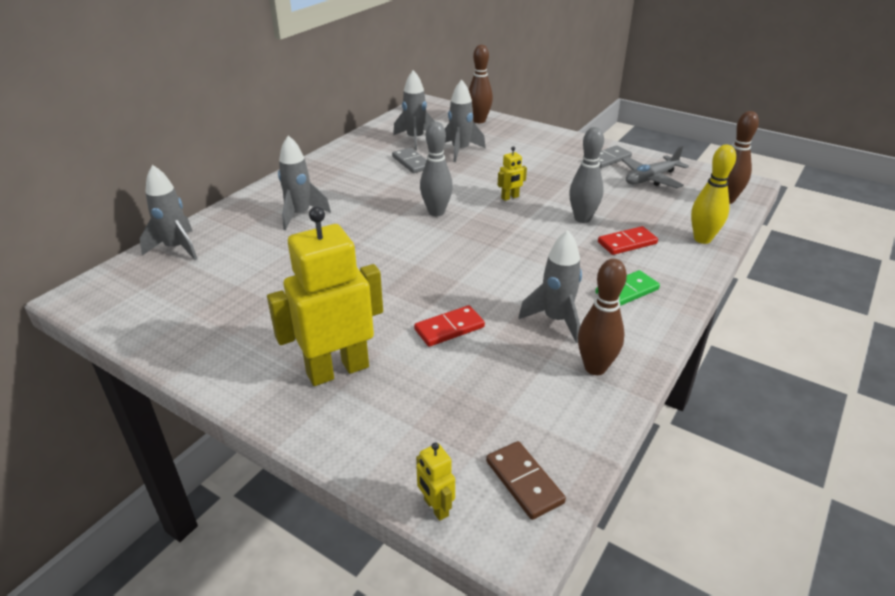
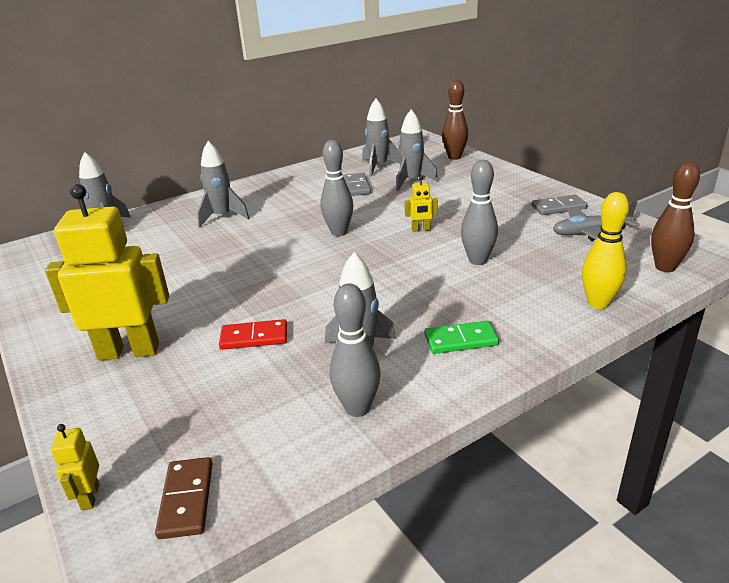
camera: 25 degrees right, 5 degrees down
brown bowling pin [578,259,627,375] -> grey bowling pin [330,284,380,417]
red domino [598,226,658,255] -> none

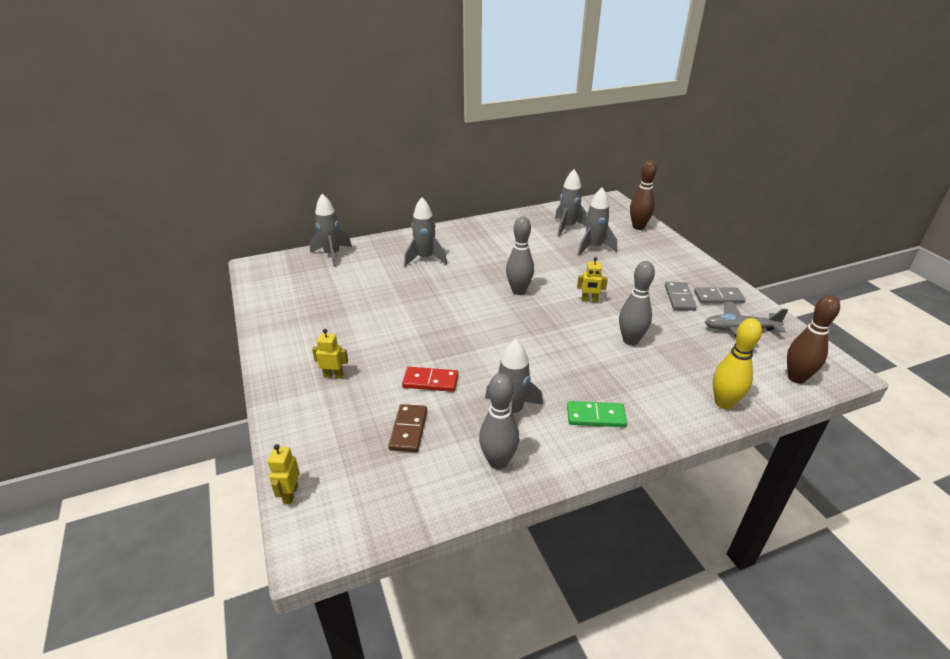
camera: 10 degrees right, 5 degrees up
yellow robot [45,184,169,361] -> yellow robot [312,329,348,379], size x0.42
brown domino [155,457,213,539] -> brown domino moved to [388,404,427,452]
grey domino [344,173,371,196] -> grey domino moved to [665,282,696,311]

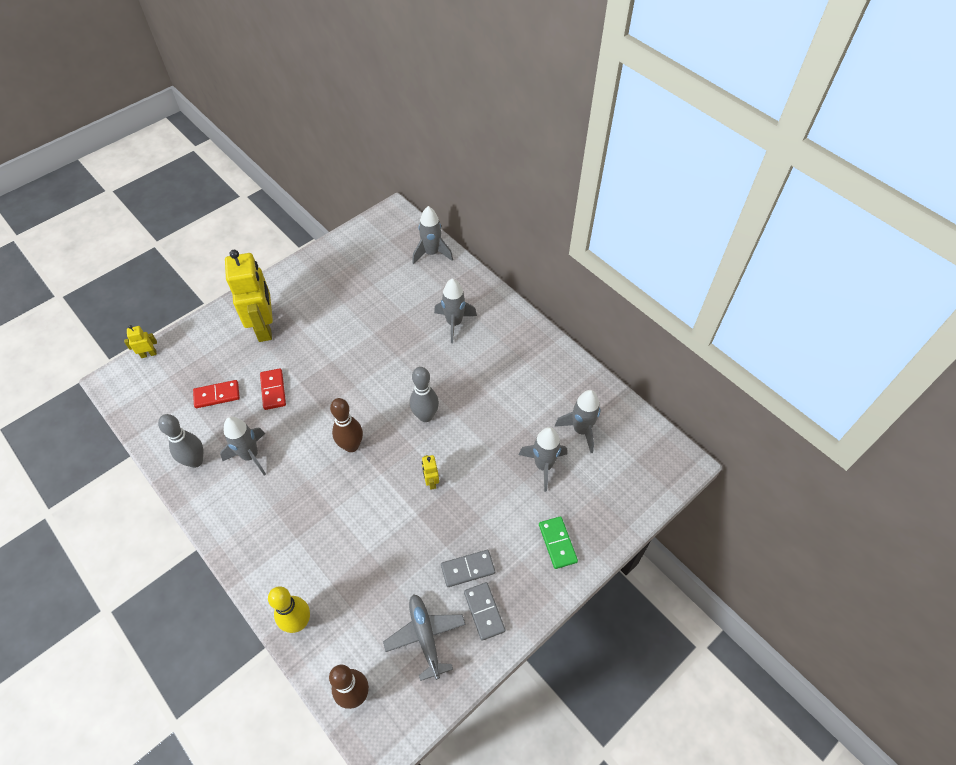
camera: 70 degrees right, 20 degrees up
yellow robot [312,329,348,379] -> yellow robot [225,250,273,342], size x2.39
brown domino [388,404,427,452] -> red domino [193,380,240,408]
green domino [567,401,627,427] -> green domino moved to [539,516,578,569]
grey bowling pin [619,261,655,346] -> none
brown bowling pin [630,160,657,230] -> brown bowling pin moved to [330,398,363,452]

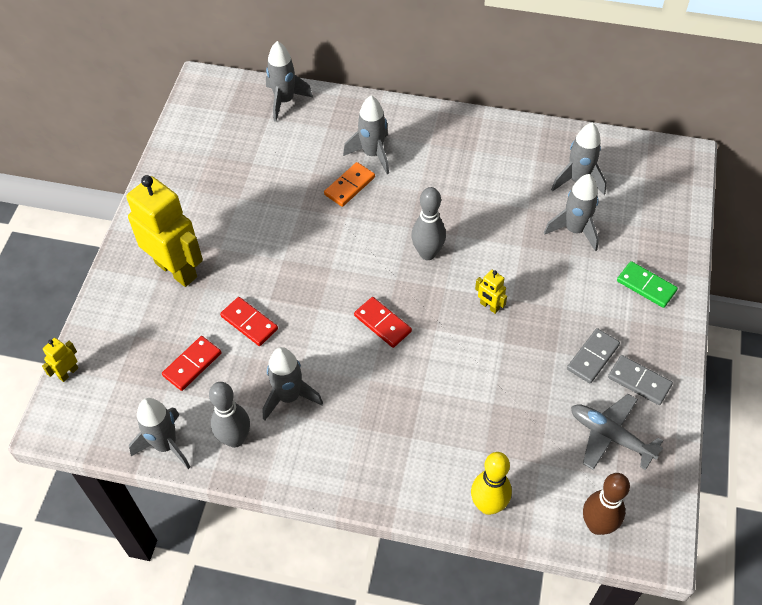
camera: 35 degrees left, 0 degrees up
brown bowling pin [330,398,363,452] -> red domino [354,297,412,348]
none -> grey rocket [129,398,190,469]
none -> orange domino [324,162,375,207]

